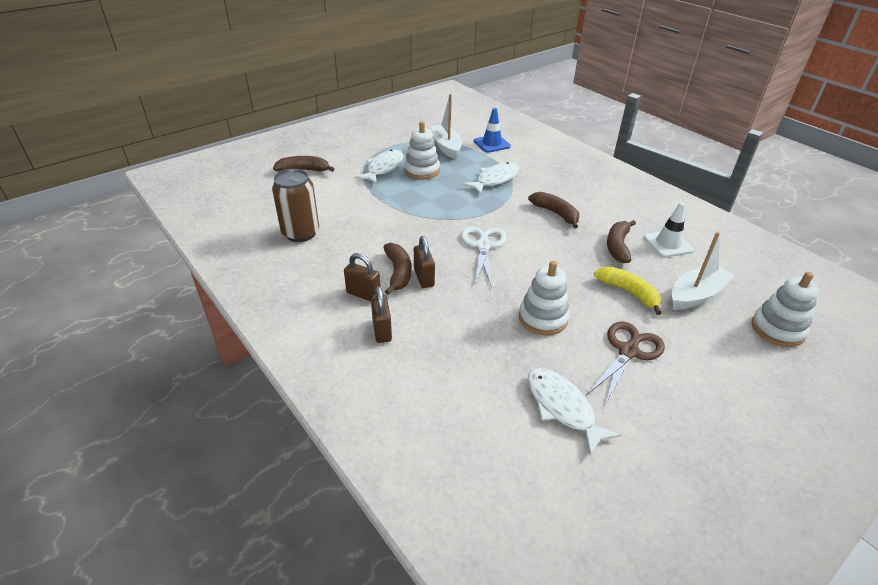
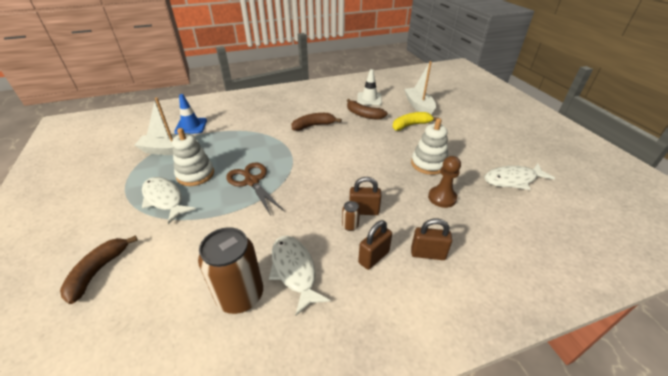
camera: 70 degrees left, 0 degrees up
brown banana [383,243,411,295] -> brown can [342,201,360,231]
white scissors [461,227,506,288] -> none
white fish [462,162,519,195] -> white fish moved to [269,236,331,315]
brown scissors [586,321,665,405] -> brown scissors moved to [226,162,284,216]
white stacking toy [752,272,819,347] -> none
none -> brown pawn [428,156,461,208]

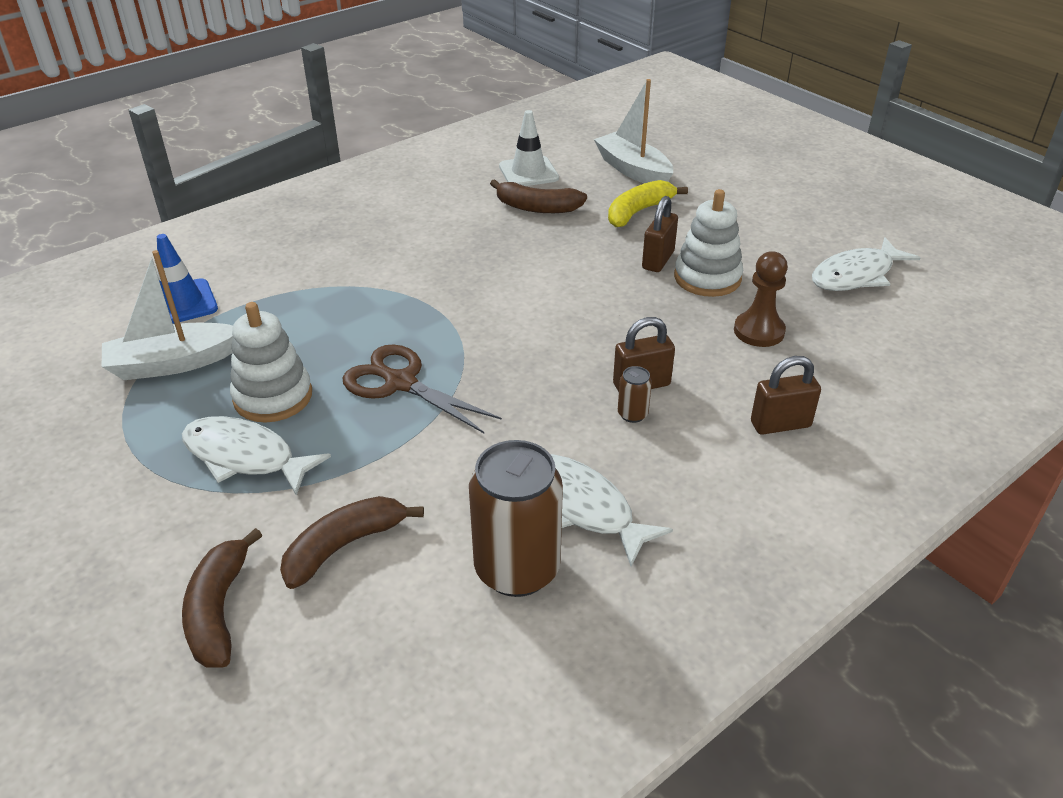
camera: 20 degrees left, 0 degrees up
brown banana [292,113,342,131] -> brown banana moved to [280,496,424,589]
brown padlock [358,220,392,270] -> brown padlock moved to [642,196,678,272]

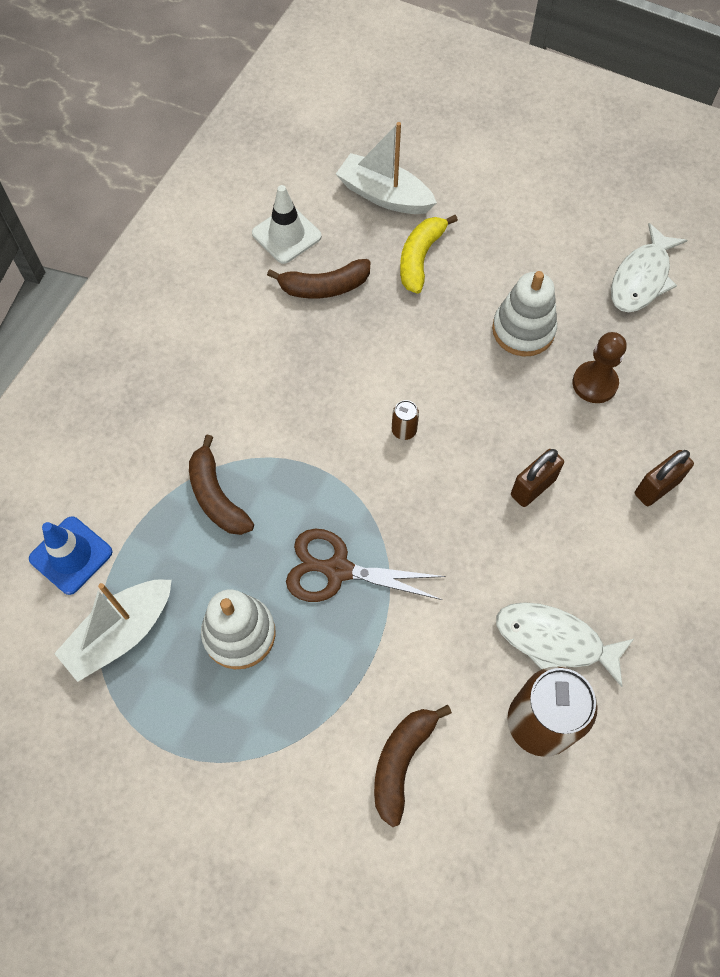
camera: 25 degrees left, 25 degrees up
white fish [182,416,331,496] -> none
brown banana [182,528,262,668] -> brown banana moved to [189,435,254,535]
brown can [618,366,652,423] -> brown can moved to [392,400,419,440]
brown padlock [642,196,678,272] -> none

